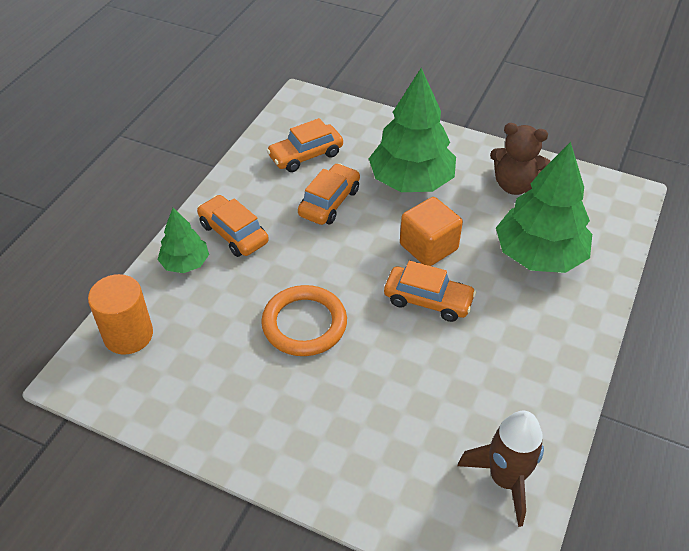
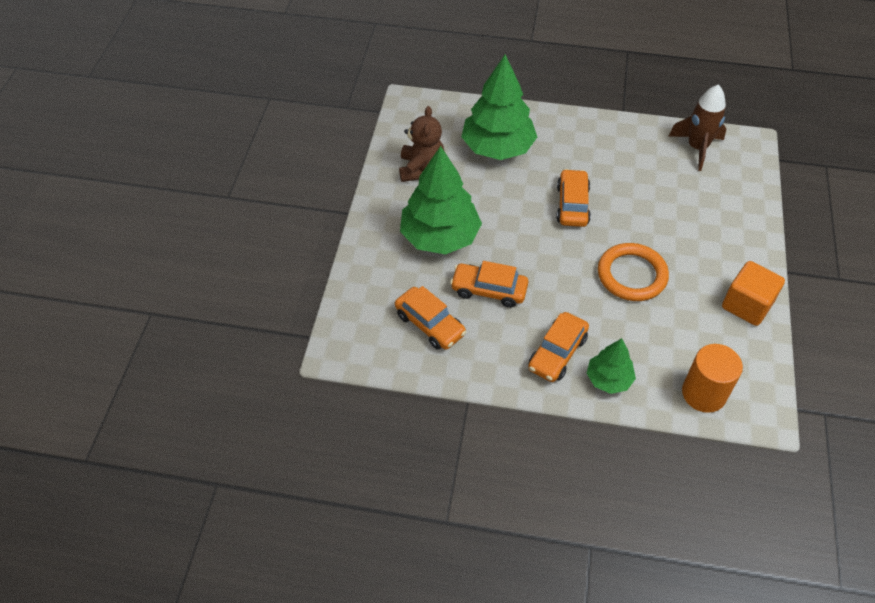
camera: 105 degrees left, 5 degrees up
orange cube [400,197,463,266] -> orange cube moved to [722,261,785,326]

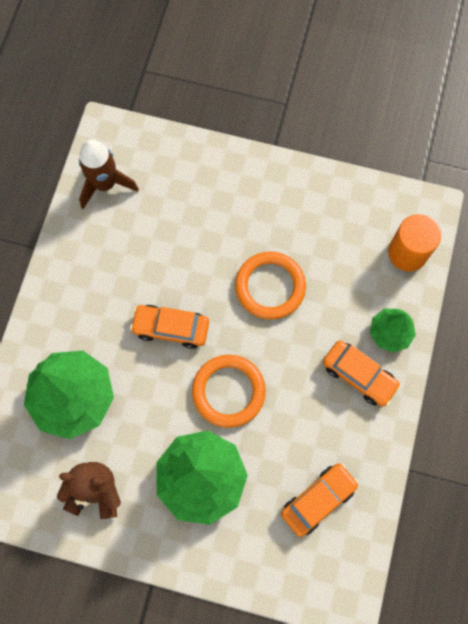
camera: 85 degrees left, 20 degrees up
orange car [450,261,528,308] -> none
orange cube [722,261,785,326] -> none
none -> orange ring [192,355,266,428]

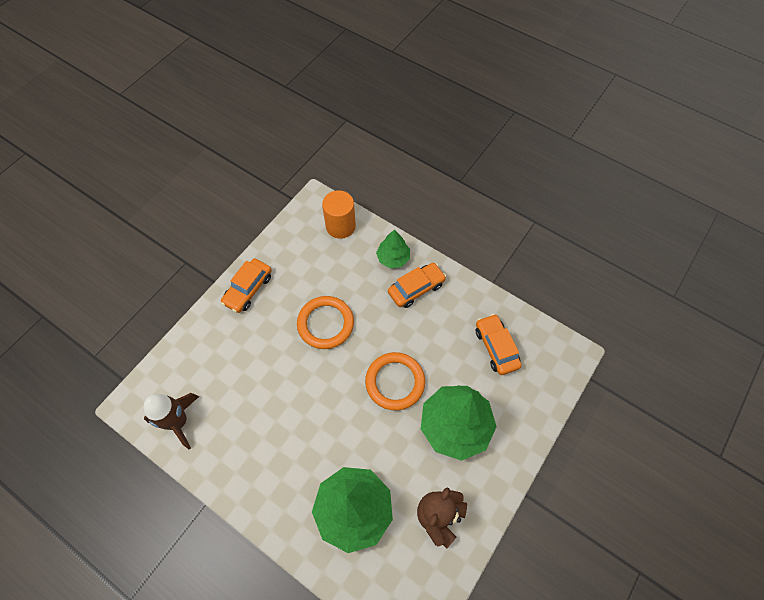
camera: 70 degrees left, 10 degrees down
orange car [130,305,209,349] -> orange car moved to [221,259,272,313]

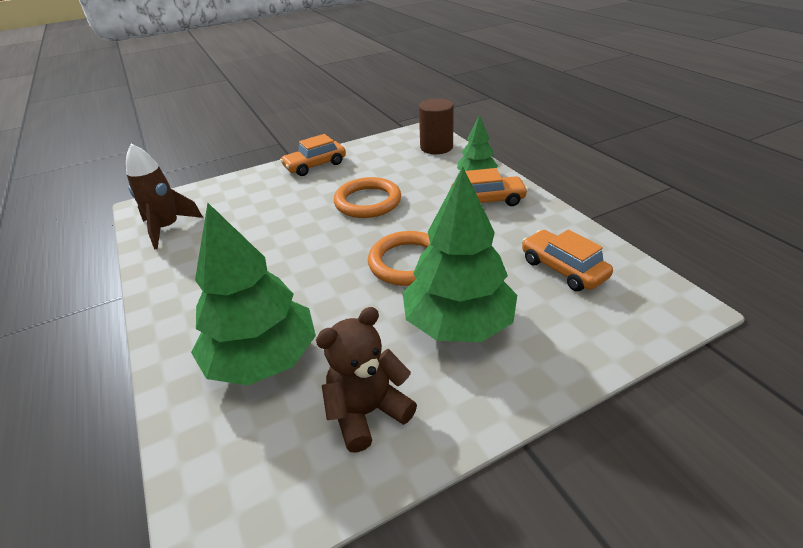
camera: 30 degrees right, 25 degrees down
orange cylinder [322,190,356,239] -> brown cylinder [419,98,454,154]
orange car [476,314,522,375] -> orange car turned 45 degrees counterclockwise [522,230,613,291]

